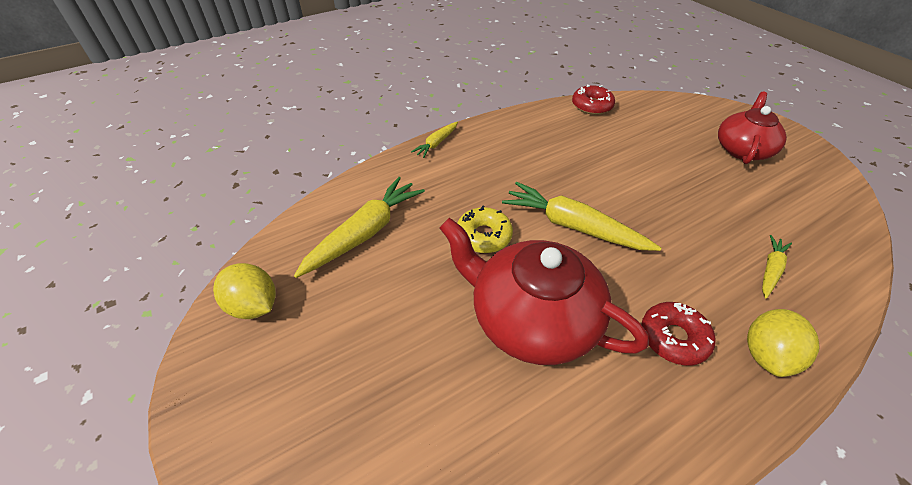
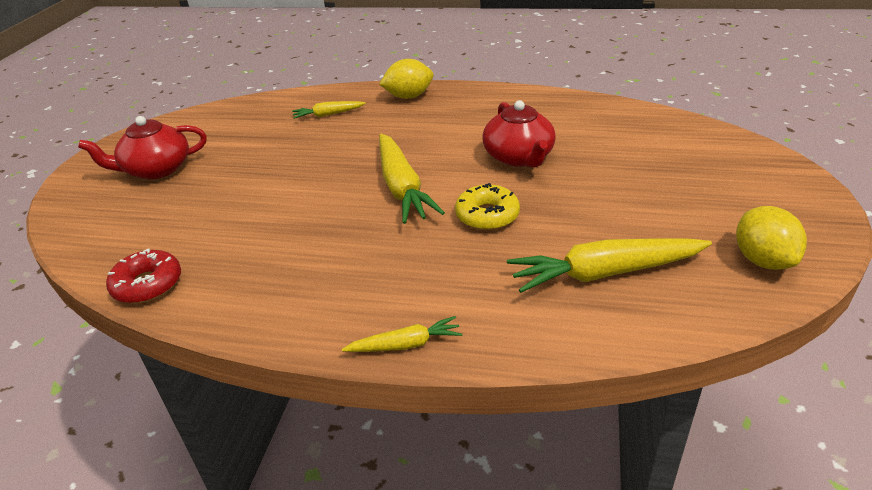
camera: 135 degrees left, 10 degrees down
red teapot [440,218,649,365] -> red teapot [482,100,556,167], size x0.65
red donut [641,302,716,366] -> none

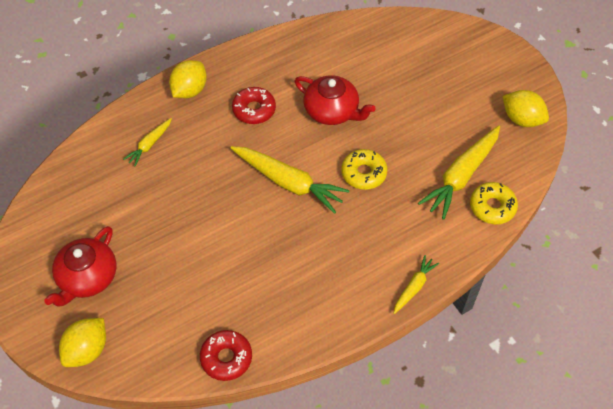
camera: 45 degrees left, 20 degrees up
none -> yellow lemon [59,318,106,367]
none -> red donut [232,87,276,124]
none -> yellow donut [470,182,518,224]

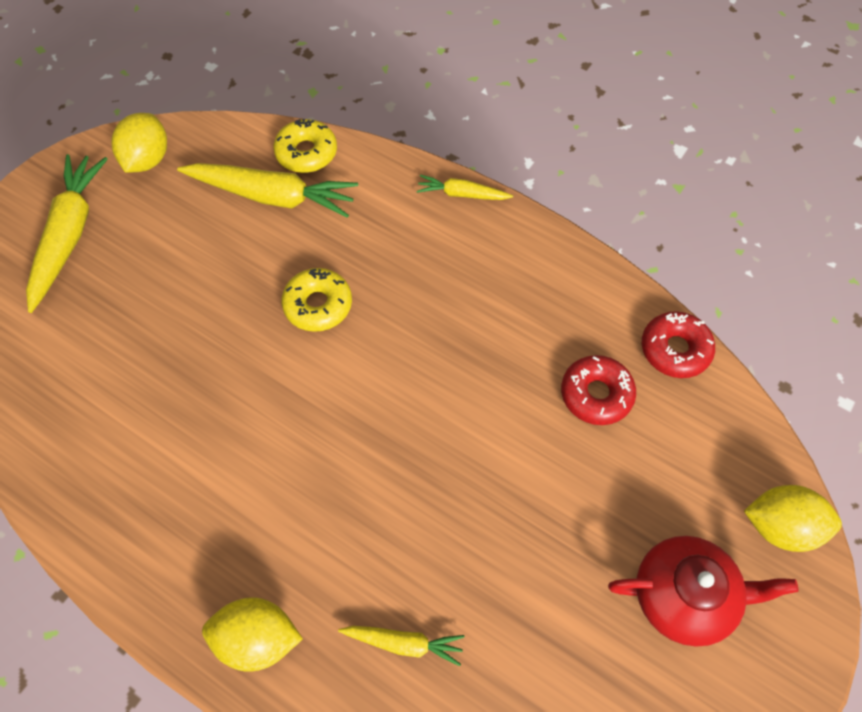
camera: 115 degrees left, 5 degrees up
yellow carrot [231,146,350,214] -> yellow carrot moved to [26,154,108,313]
red donut [232,87,276,124] -> red donut moved to [561,355,636,425]
red teapot [295,75,376,125] -> none

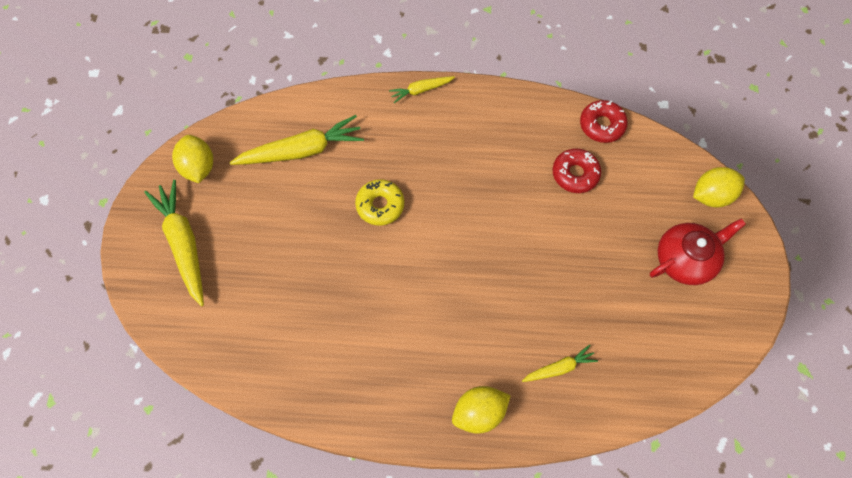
camera: 30 degrees left, 5 degrees up
yellow donut [273,119,337,173] -> none

